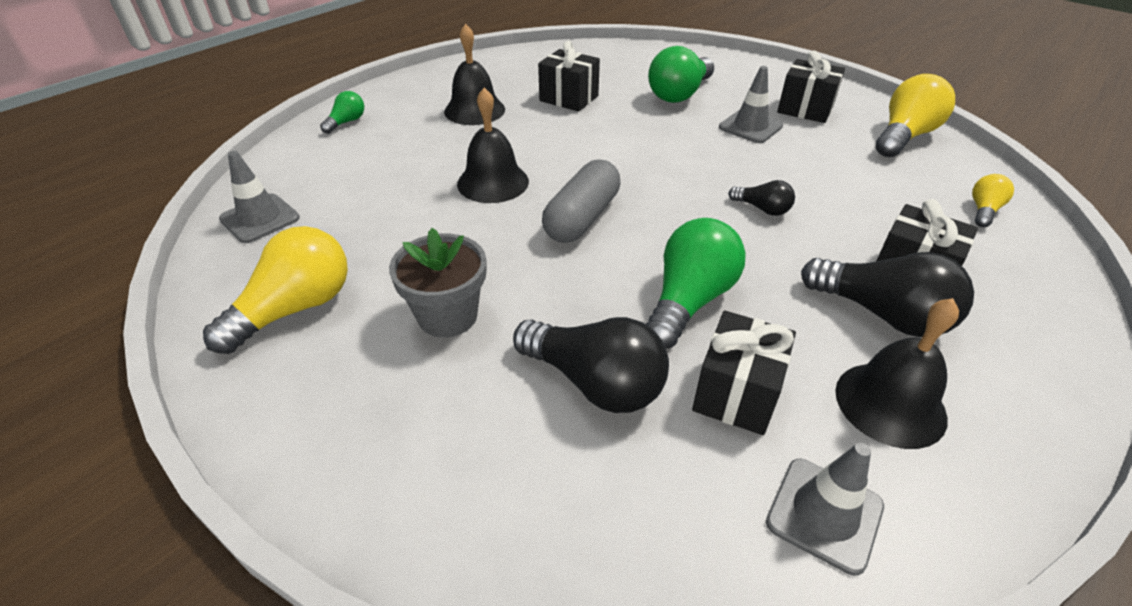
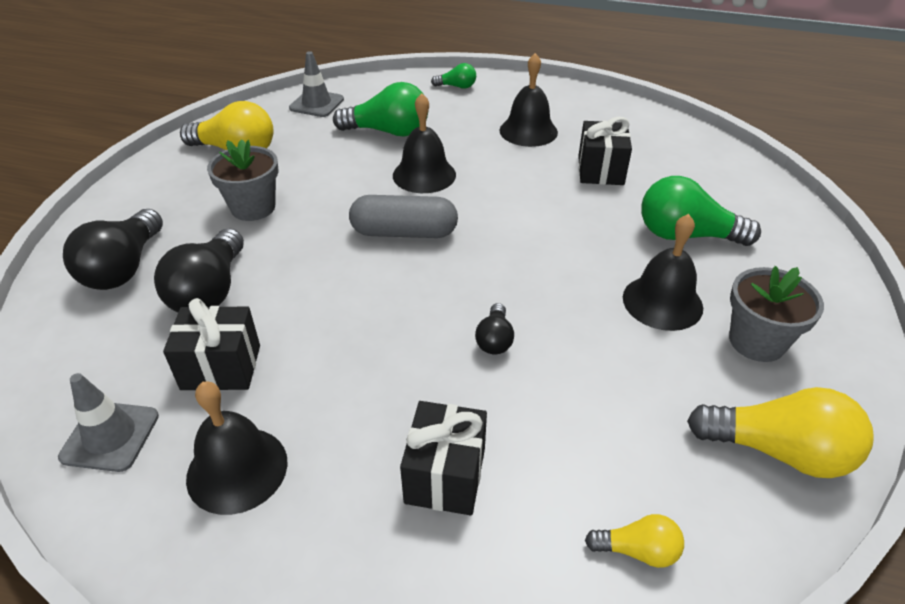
camera: 65 degrees right, 0 degrees up
green light bulb [646,218,745,349] -> green light bulb moved to [333,82,429,137]
grey traffic cone [719,66,783,143] -> black bell [623,214,703,331]
black gift [777,51,845,123] -> grey flower pot [729,266,824,362]
black light bulb [801,252,974,337] -> black light bulb moved to [63,209,163,290]

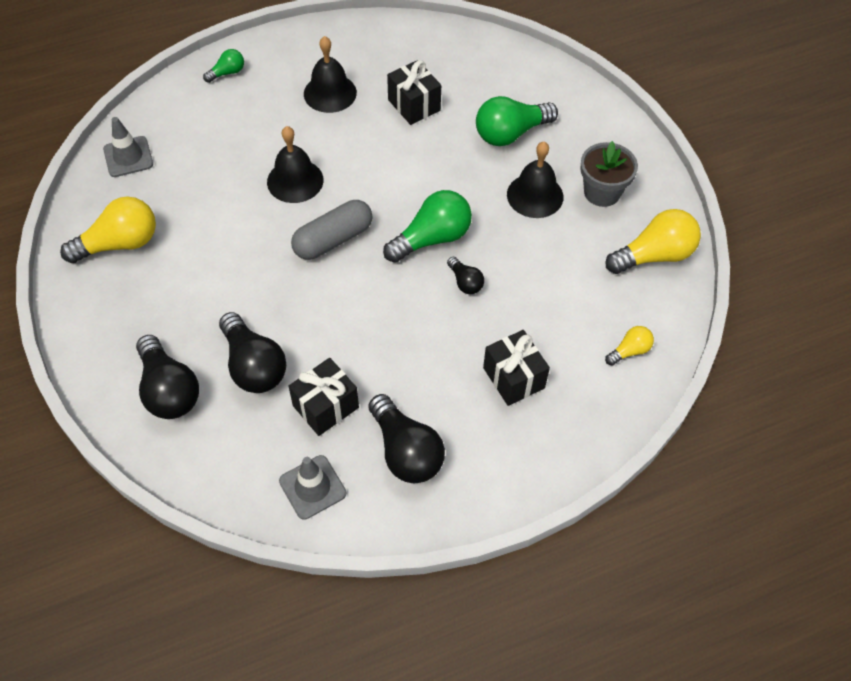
camera: 40 degrees left, 15 degrees up
black bell [186,381,288,515] -> black light bulb [369,394,445,483]
grey flower pot [207,139,279,221] -> none
green light bulb [333,82,429,137] -> green light bulb moved to [383,190,472,263]

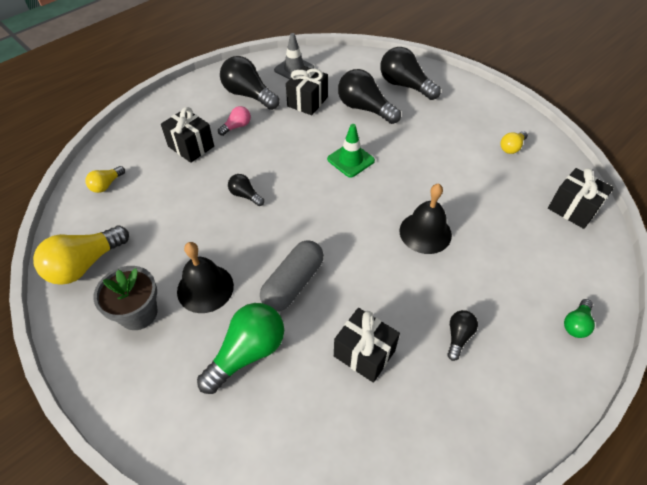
camera: 160 degrees right, 5 degrees down
yellow light bulb [60,196,156,263] -> yellow light bulb [500,131,528,154], size x0.52
grey traffic cone [103,117,153,177] -> black gift [548,168,614,229]
grey capsule [291,200,373,260] -> grey capsule moved to [260,240,324,312]
black bell [304,36,357,113] -> black light bulb [447,310,478,361]
green light bulb [383,190,472,263] -> none
none -> pink light bulb [218,106,251,136]
none -> green traffic cone [327,124,375,178]

